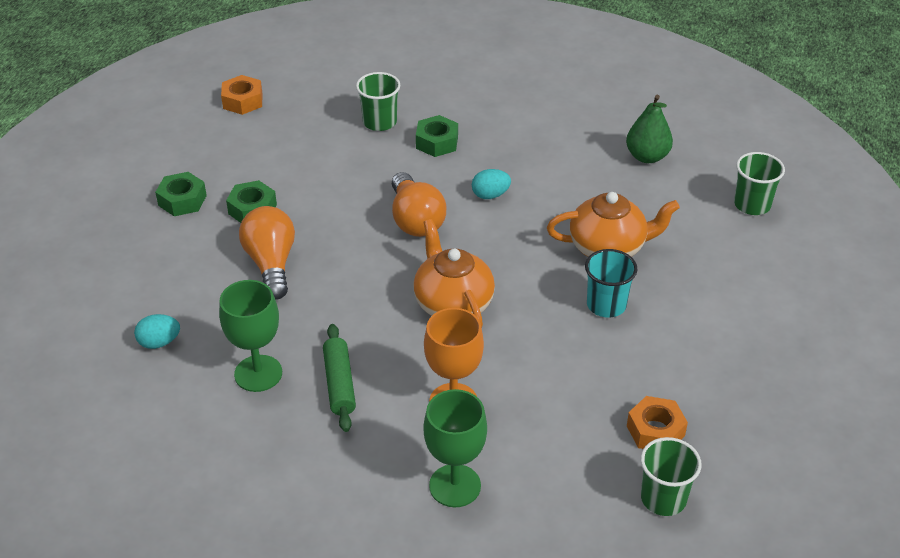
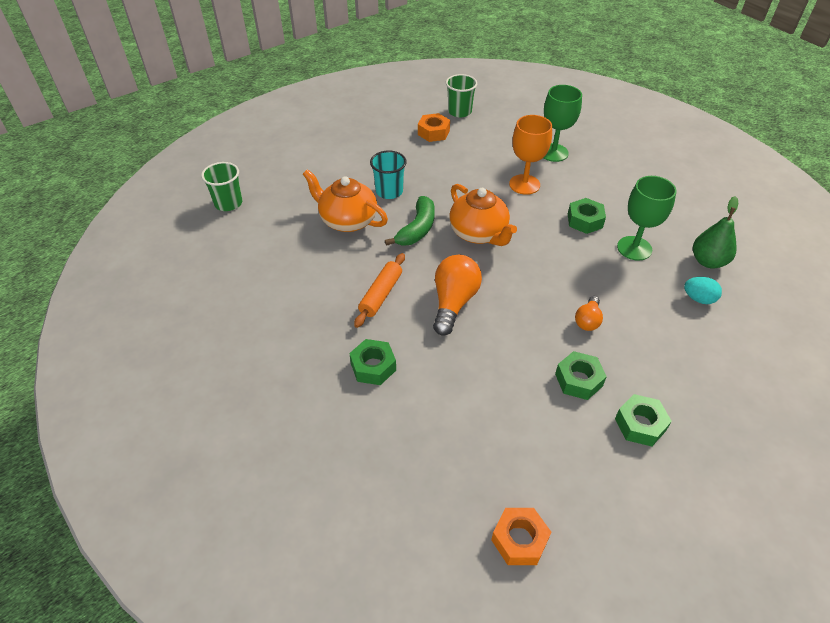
camera: 145 degrees left, 5 degrees up
orange light bulb [239,206,295,300] -> orange light bulb [575,296,603,331], size x0.56
green rolling pin [323,324,356,432] -> green nut [568,198,606,234]
green cup [356,72,400,131] -> none
orange teapot [413,219,495,328] -> orange teapot turned 45 degrees counterclockwise [449,184,517,246]
turquoise egg [472,169,511,199] -> orange rolling pin [354,253,405,328]
green pear [626,95,673,163] -> green pear moved to [693,196,739,269]
none -> green banana [385,196,435,246]

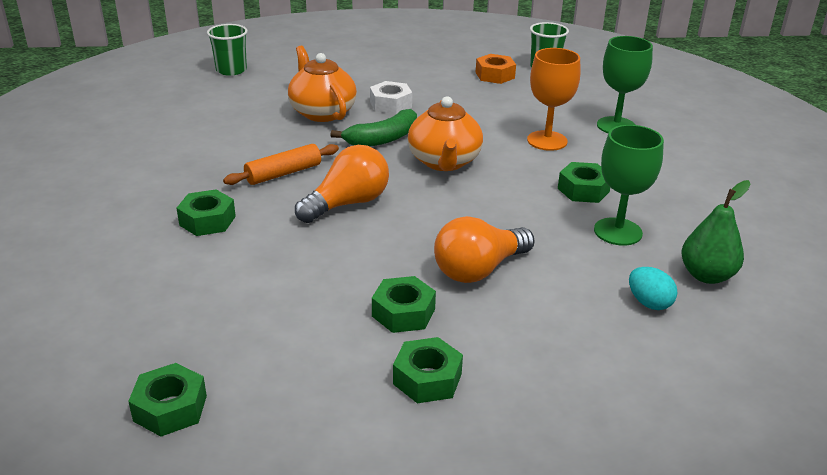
camera: 30 degrees right, 15 degrees down
turquoise cup [370,151,407,199] -> white nut [370,81,412,114]
orange nut [491,508,551,565] -> green nut [128,363,207,436]
orange light bulb [575,296,603,331] -> orange light bulb [434,216,535,283], size x1.80

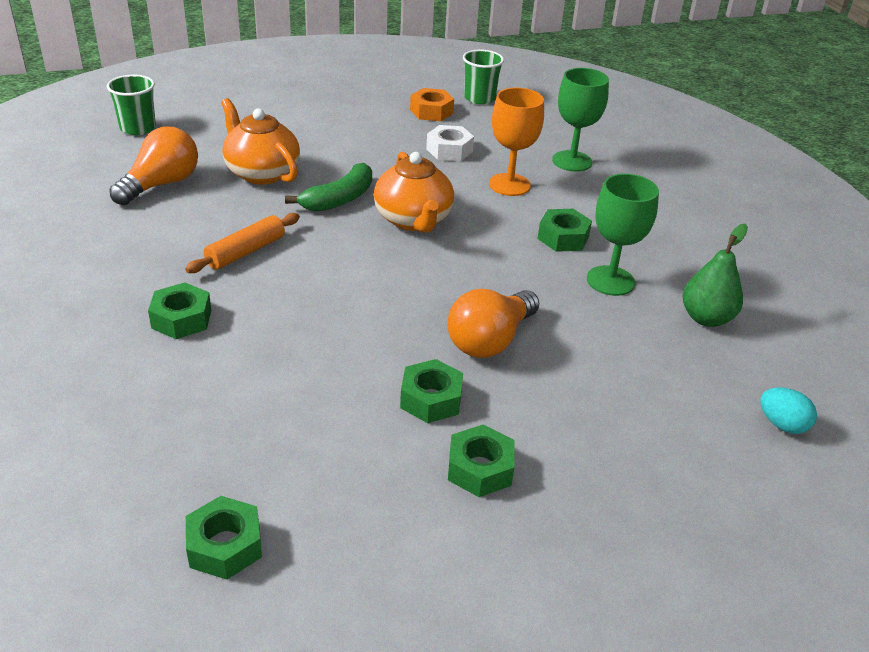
camera: 15 degrees left, 5 degrees up
orange light bulb [295,145,389,223] -> orange light bulb moved to [109,127,198,205]
white nut [370,81,412,114] -> white nut moved to [426,125,474,161]
turquoise egg [629,267,677,310] -> turquoise egg moved to [760,388,817,434]

